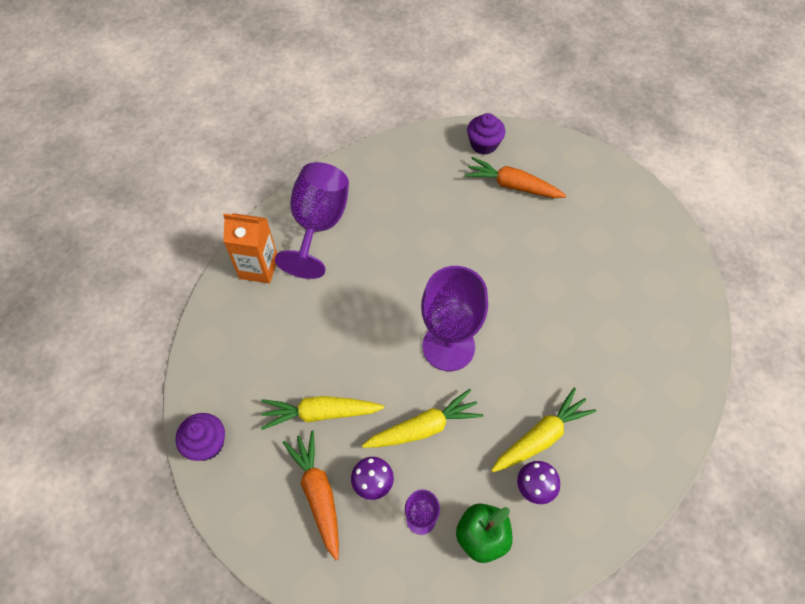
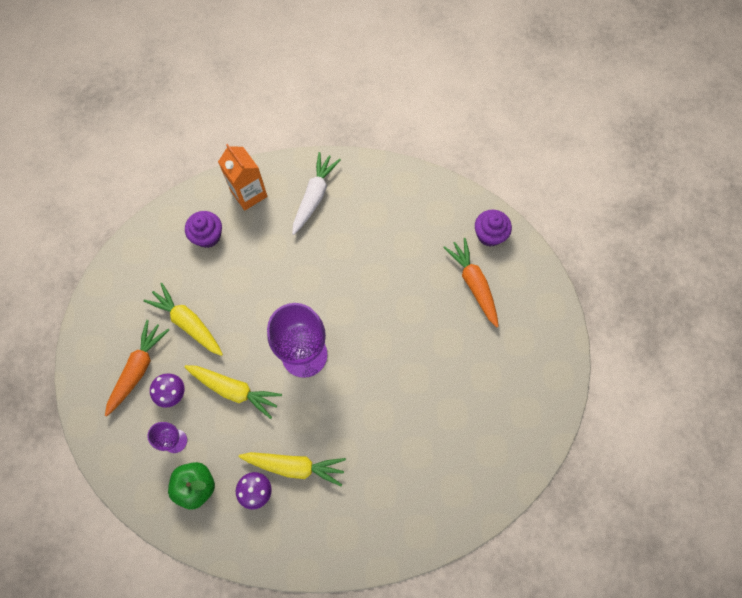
camera: 45 degrees right, 10 degrees up
purple cupcake [176,413,225,461] -> purple cupcake moved to [185,211,222,248]
purple goblet [275,162,349,279] -> white carrot [292,152,341,235]

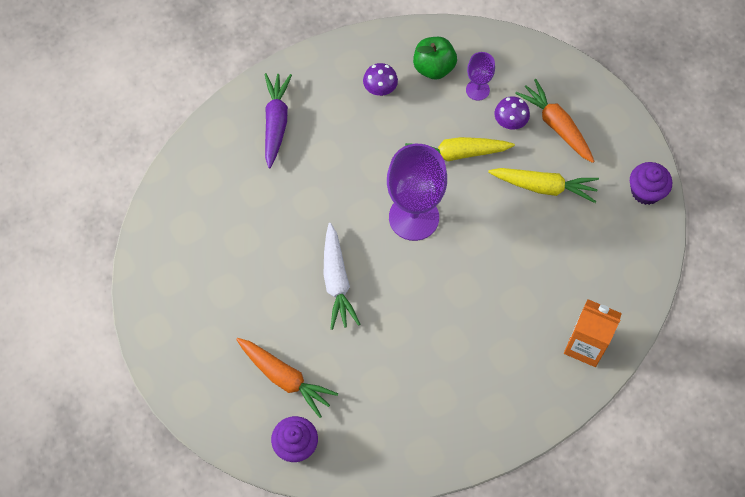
camera: 150 degrees right, 5 degrees down
orange carrot [105,320,169,416] -> orange carrot turned 150 degrees clockwise [515,79,595,163]
purple cupcake [185,211,222,248] -> purple cupcake moved to [630,162,672,205]
yellow carrot [239,452,346,487] -> none
white carrot [292,152,341,235] -> white carrot moved to [324,223,361,330]
none -> purple carrot [264,73,292,168]

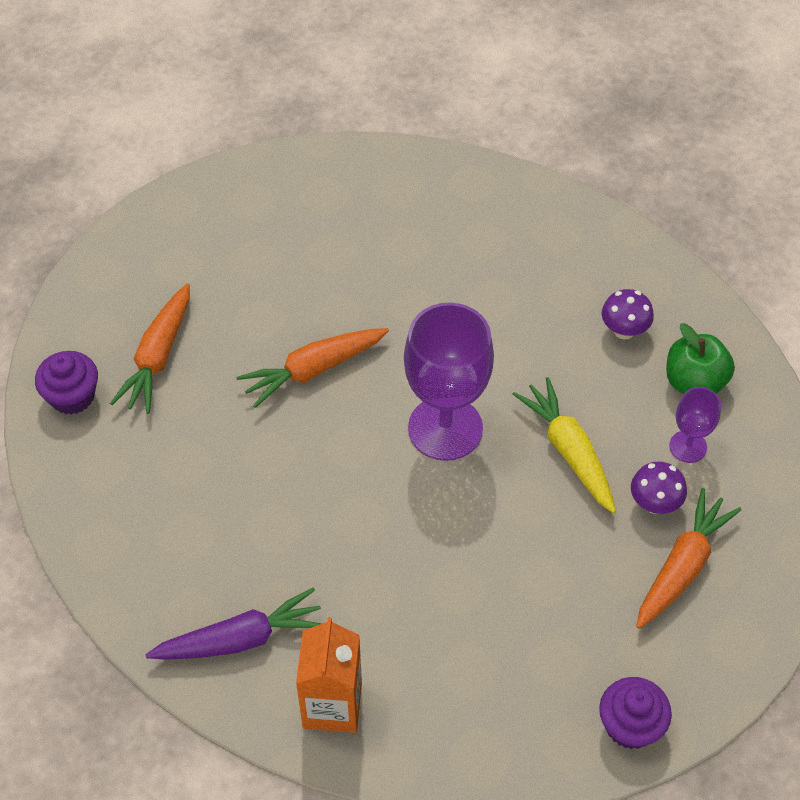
camera: 70 degrees right, 10 degrees down
purple carrot [264,73,292,168] -> purple carrot moved to [145,587,322,660]
white carrot [324,223,361,330] -> orange carrot [236,328,389,408]
yellow carrot [488,168,599,203] -> none

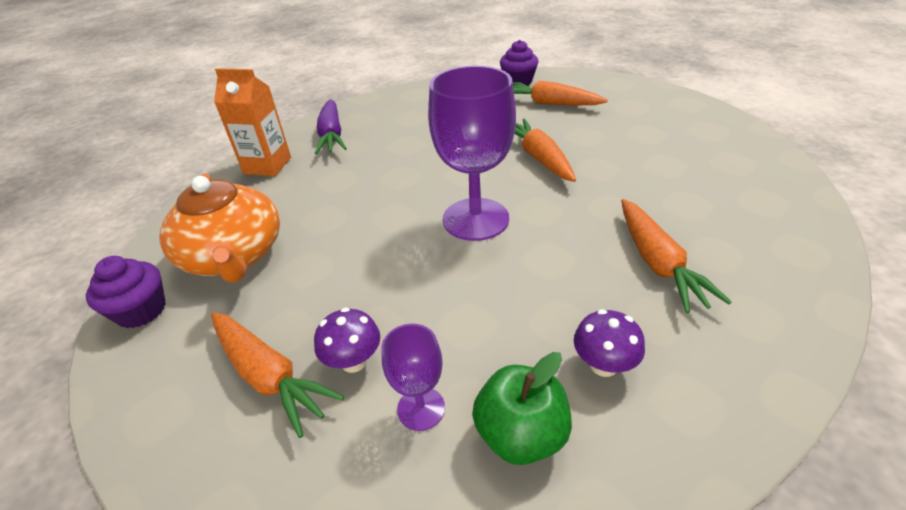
camera: 100 degrees right, 15 degrees down
yellow carrot [513,377,616,513] -> none
none -> orange teapot [159,173,280,283]
none -> orange carrot [621,199,732,313]

